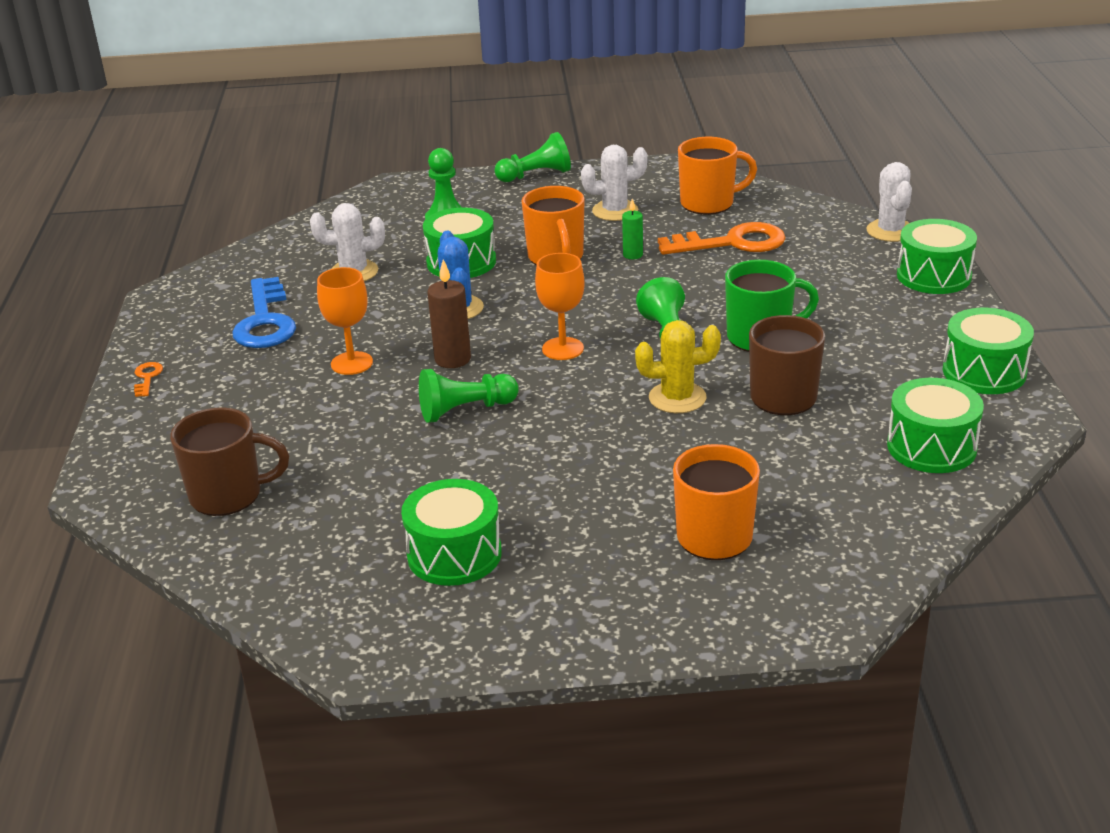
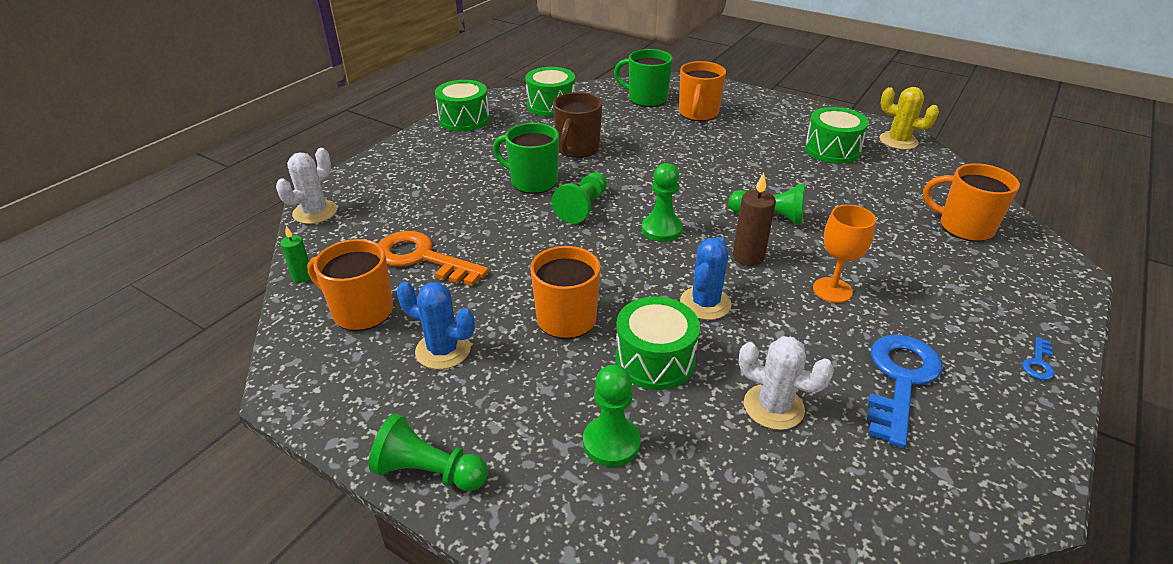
camera: 145 degrees left, 5 degrees up
orange key [134,362,163,397] -> blue key [1022,337,1055,380]
brown mug [170,408,289,516] -> orange mug [923,164,1020,242]
orange goblet [535,253,585,360] -> green pawn [642,163,683,242]
white cactus [581,145,648,221] -> blue cactus [397,282,475,369]
green candle [622,199,643,259] -> green candle moved to [280,226,311,283]
yellow cactus [635,320,721,413] -> yellow cactus moved to [879,87,939,150]
green drum [897,219,977,294] -> none
none -> green mug [614,49,673,107]

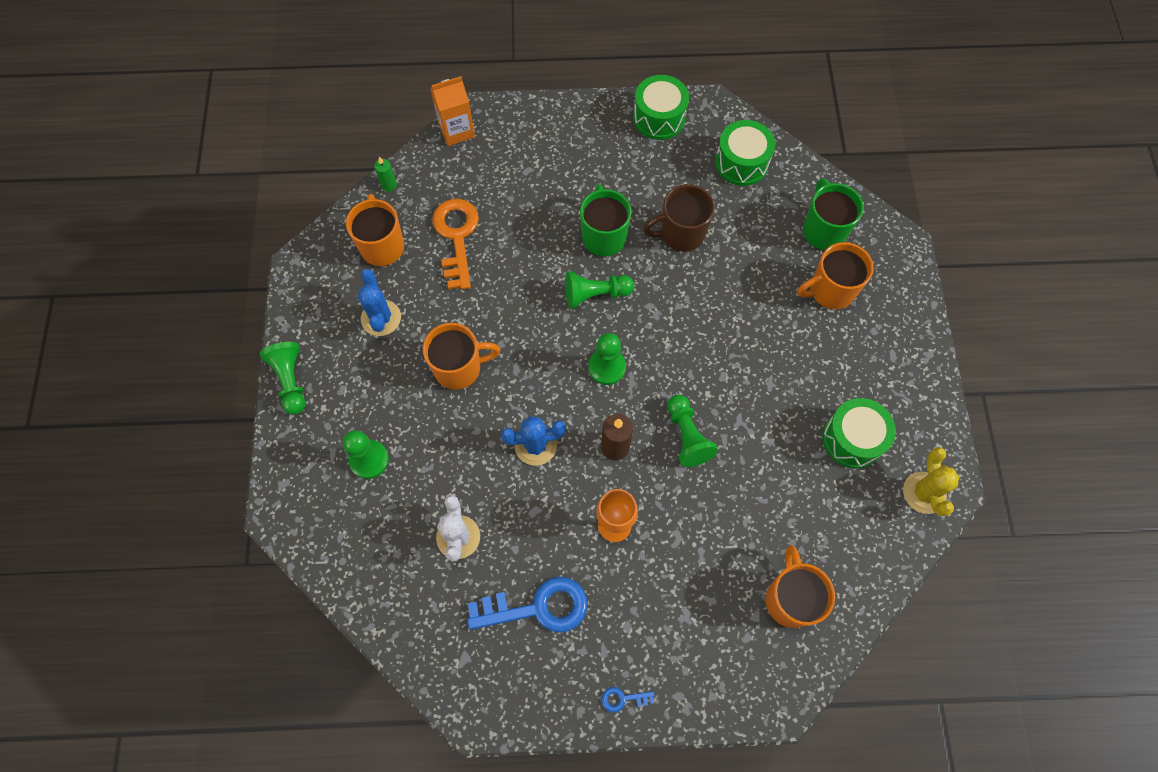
camera: 55 degrees right, 30 degrees up
white cactus [276,148,337,224] -> orange carton [430,76,475,146]
green drum [615,297,700,390] -> none

